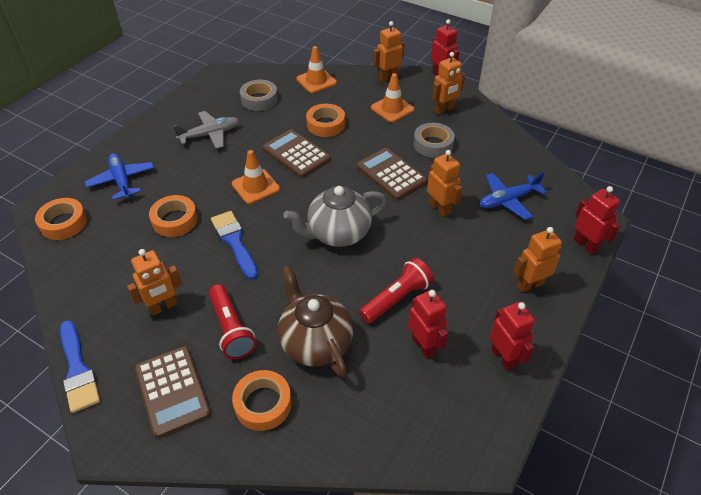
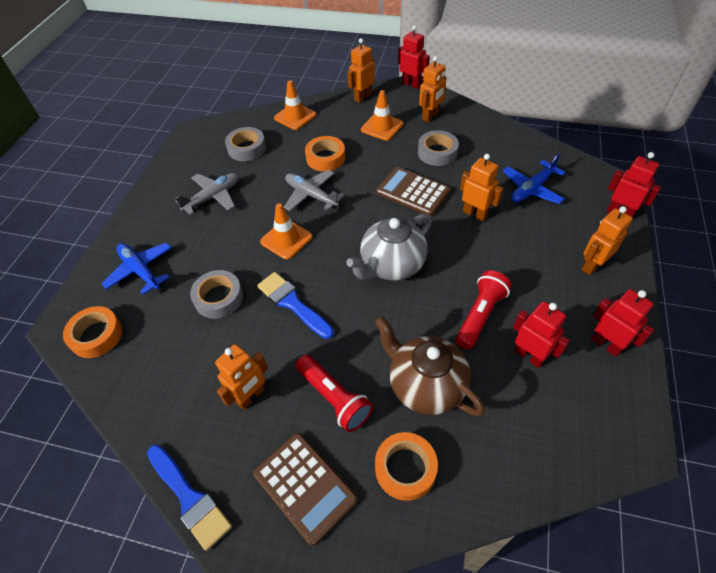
camera: 15 degrees left, 5 degrees up
orange tape [149,195,198,237] -> grey tape [190,270,243,319]
brown calculator [262,129,331,178] -> grey plane [284,170,345,211]

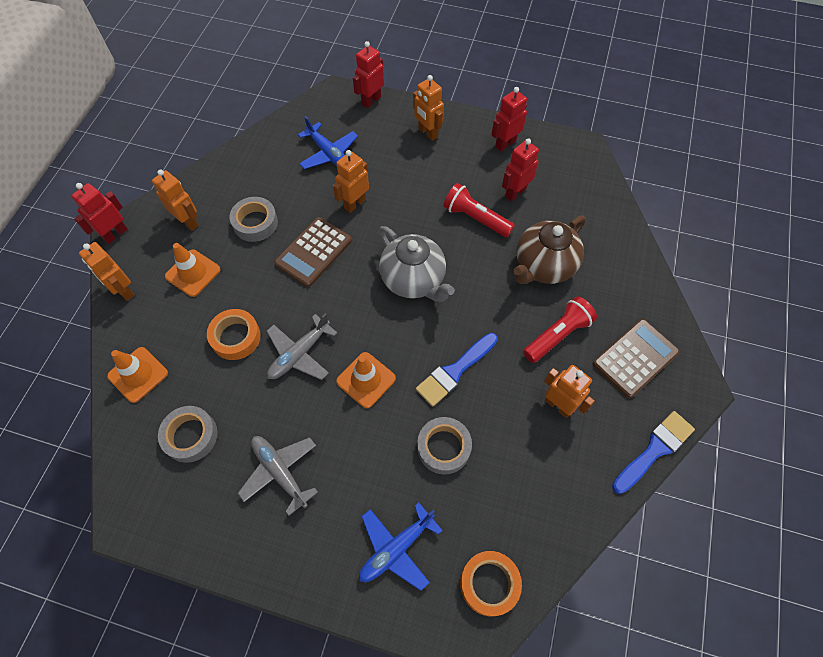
camera: 90 degrees left, 10 degrees up
orange tape [375,432,438,501] -> none

